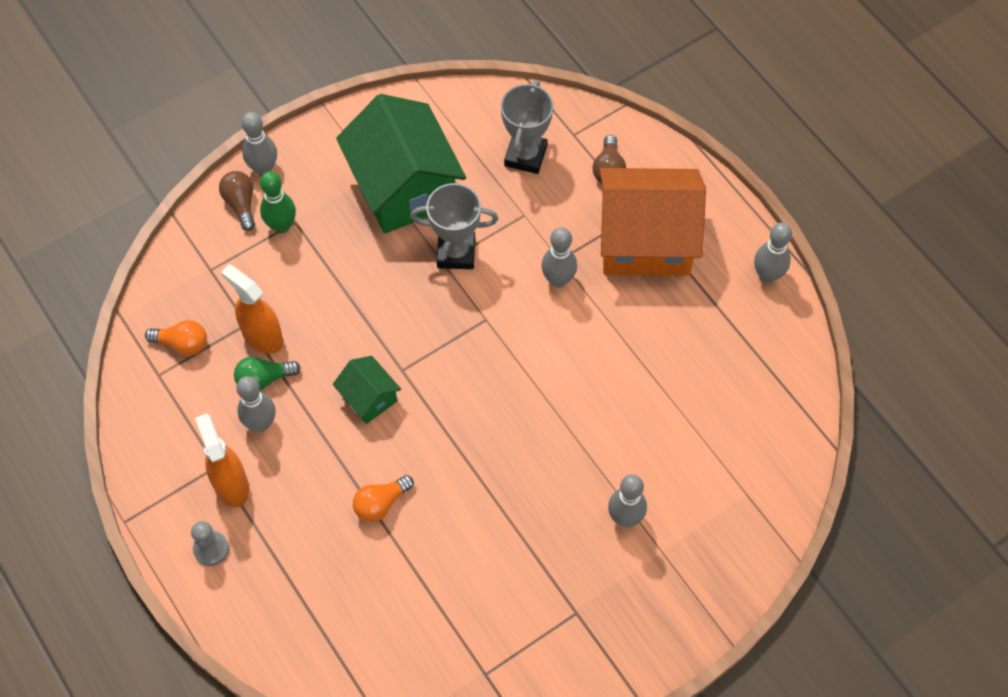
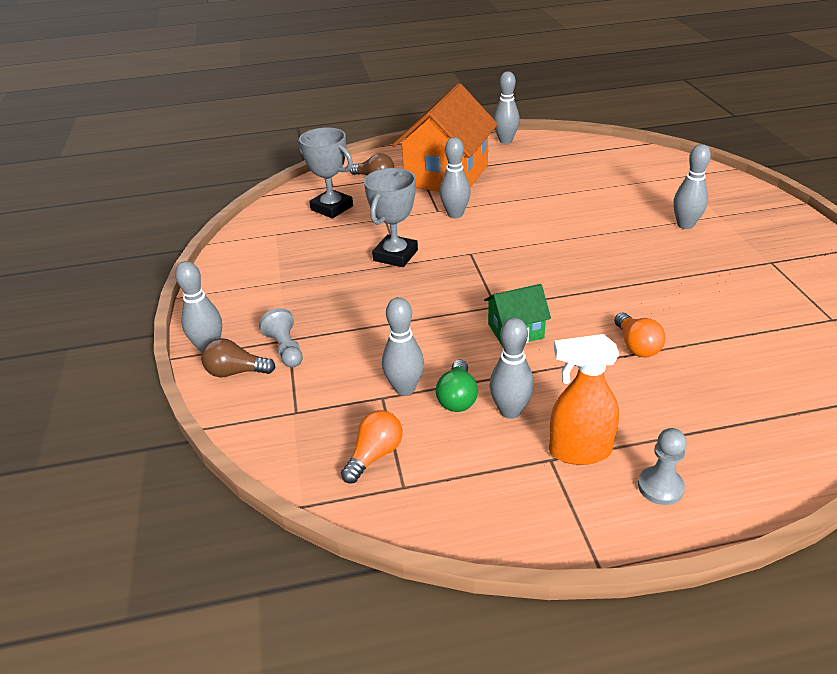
camera: 65 degrees left, 25 degrees down
orange spray bottle [221,264,283,354] -> grey bowling pin [382,297,424,396]
green bowling pin [260,171,296,233] -> grey pawn [259,308,303,367]
green house [336,94,466,234] -> none

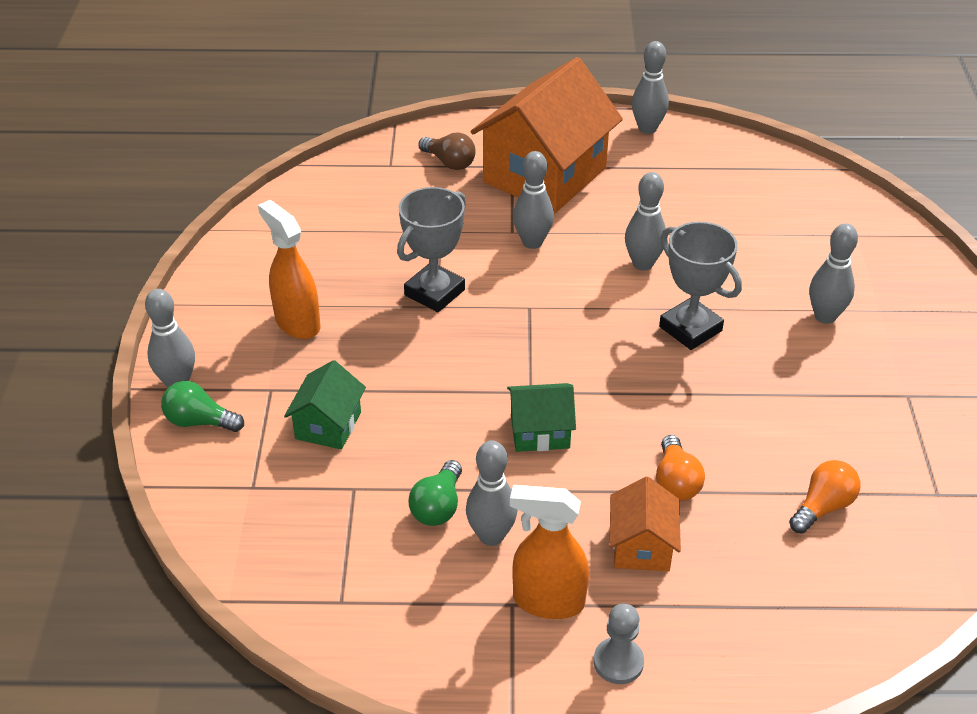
camera: 10 degrees right, 5 degrees up
brown light bulb [201,338,276,377] -> green light bulb [161,381,244,432]
grey pawn [259,308,303,367] -> none
grey trophy [298,128,353,218] -> grey trophy moved to [659,222,742,350]
orange light bulb [341,410,403,483] -> orange light bulb moved to [789,460,860,533]
grey bowling pin [382,297,424,396] -> grey bowling pin moved to [625,172,666,271]
none -> orange spray bottle [258,200,320,339]
none -> green house [284,360,366,450]
none -> orange house [610,477,681,571]

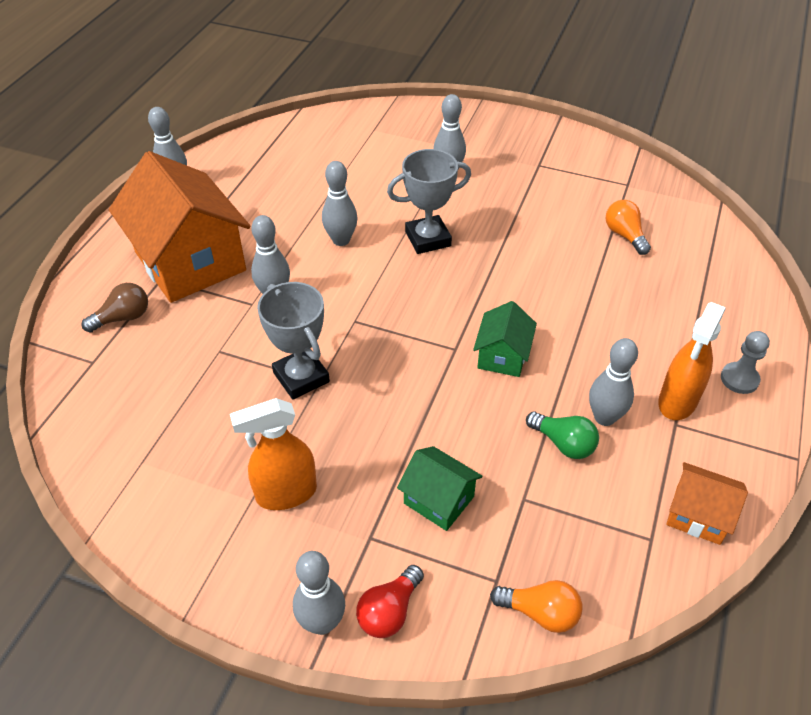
camera: 70 degrees left, 5 degrees up
green light bulb [161,381,244,432] -> red light bulb [356,565,424,638]
orange house [610,477,681,571] -> orange house moved to [666,462,748,545]
orange light bulb [656,435,705,501] -> orange light bulb moved to [490,580,583,633]

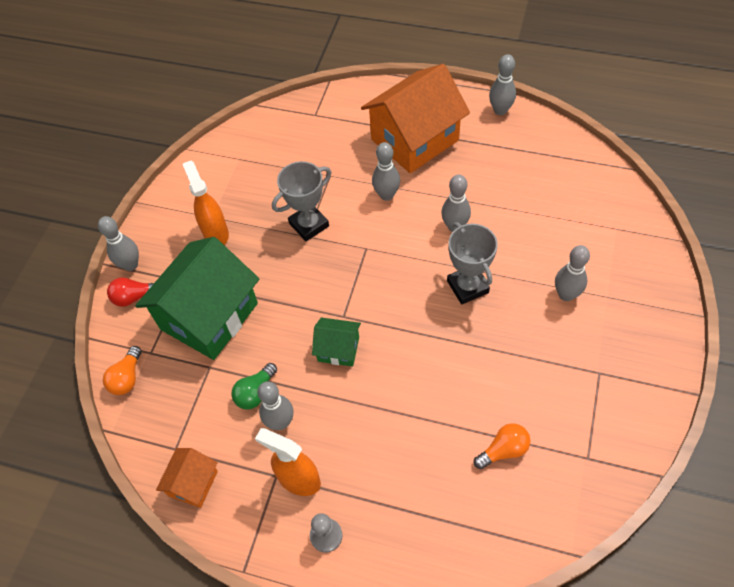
camera: 90 degrees right, 10 degrees up
brown light bulb [82,283,148,332] -> none
red light bulb [356,565,424,638] -> red light bulb turned 45 degrees counterclockwise [107,277,154,307]
green house [397,446,483,531] -> green house [135,237,259,360], size x2.13

